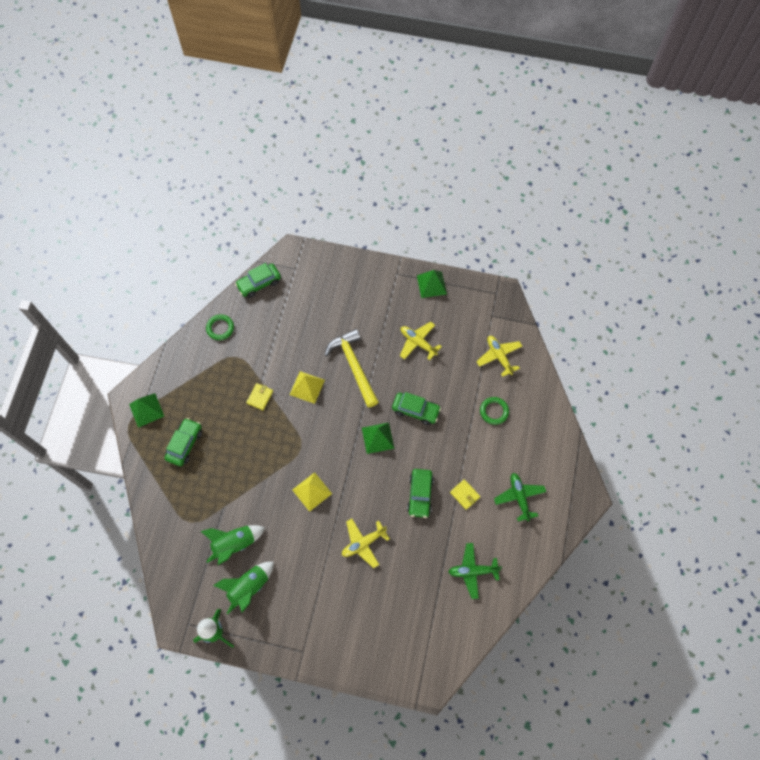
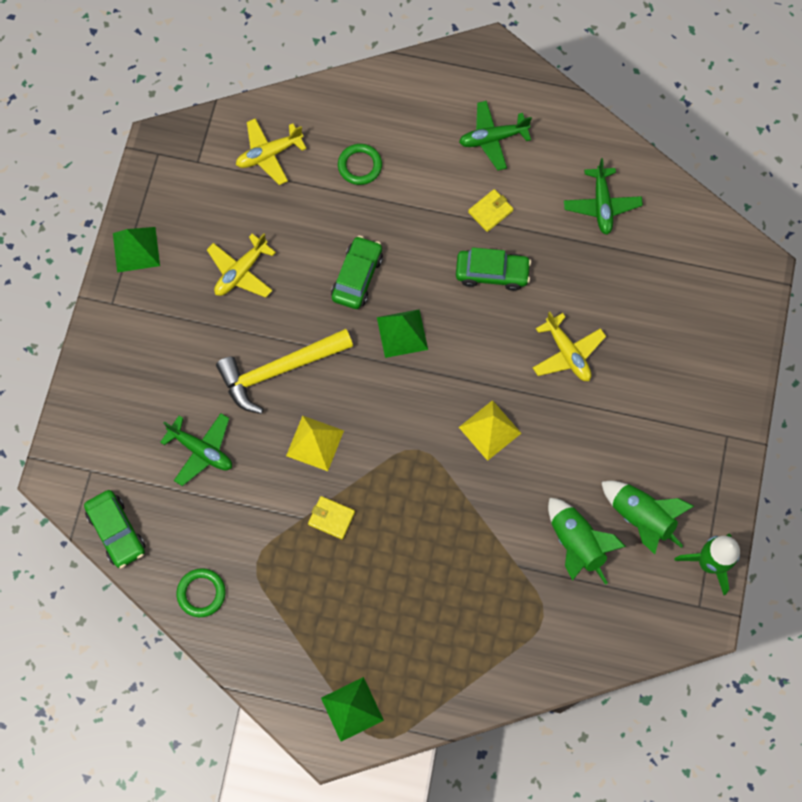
camera: 90 degrees left, 5 degrees up
green car [164,418,202,466] -> none
none -> green plane [160,413,232,486]

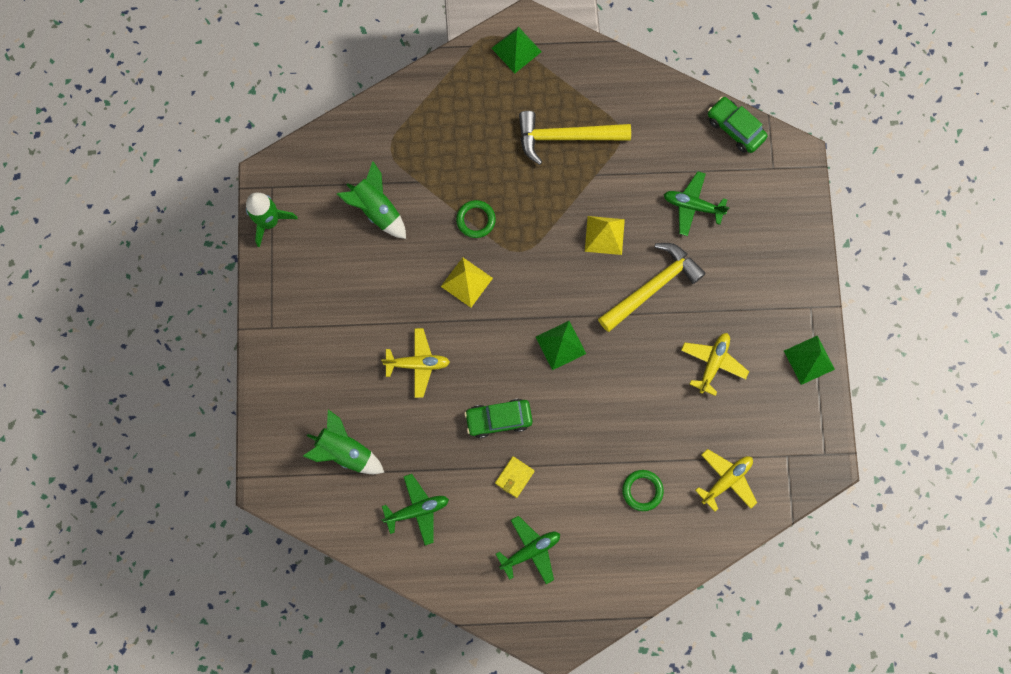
camera: 165 degrees right, 5 degrees up
green ring [177,568,226,617] -> green ring moved to [456,200,496,238]
yellow wallet [308,496,355,539] -> none
green car [331,236,383,309] -> none
yellow plane [533,312,606,381] -> yellow plane turned 135 degrees clockwise [381,328,450,398]
green plane [564,158,643,235] -> green plane turned 90 degrees clockwise [381,474,449,545]
green rocket [601,481,694,554] -> green rocket moved to [303,409,385,474]
none -> yellow hammer [519,111,631,165]

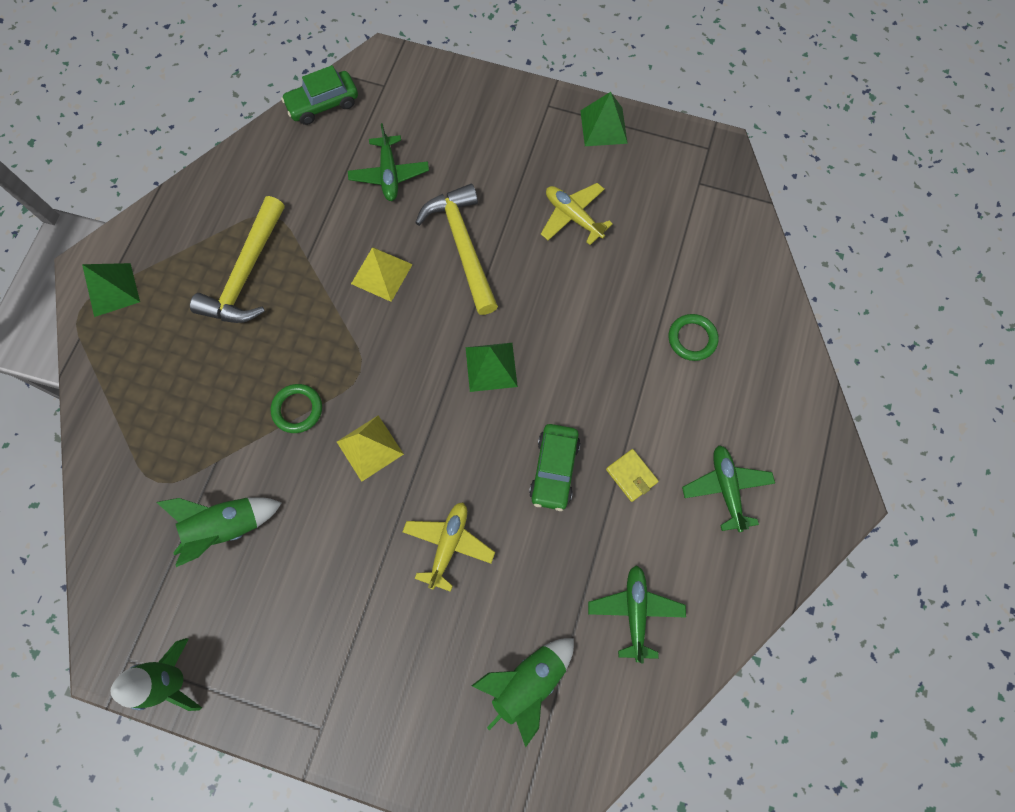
camera: 70 degrees left, 5 degrees down
green plane [664,171,730,236] -> green plane turned 45 degrees counterclockwise [348,123,429,201]
yellow plane [695,449,757,512] -> none

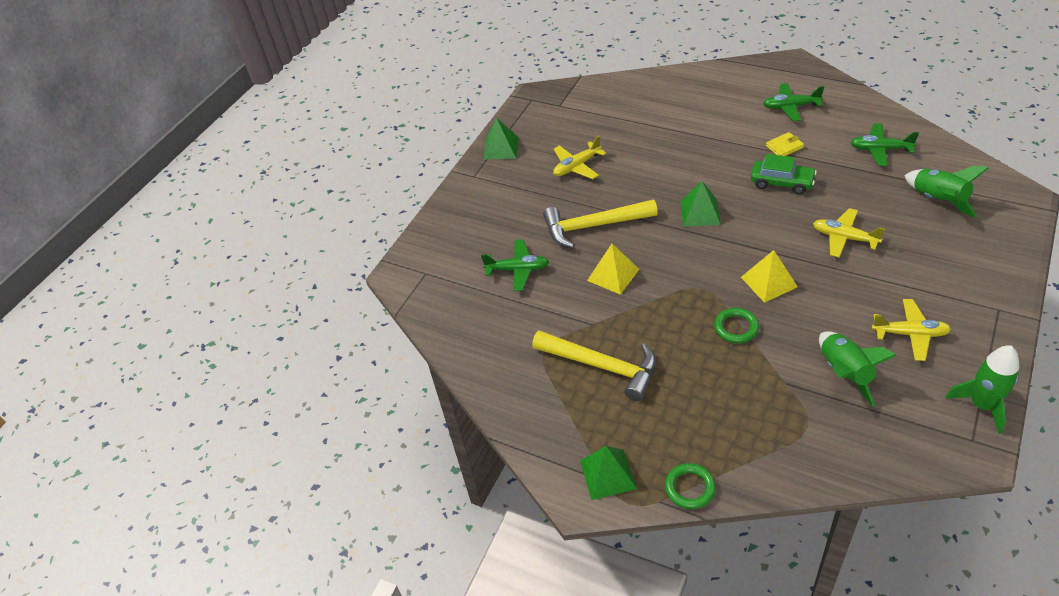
camera: 75 degrees left, 25 degrees down
green car [281,65,358,125] -> none
green ring [669,314,718,361] -> green ring moved to [665,463,716,509]
none -> yellow plane [872,299,951,361]

